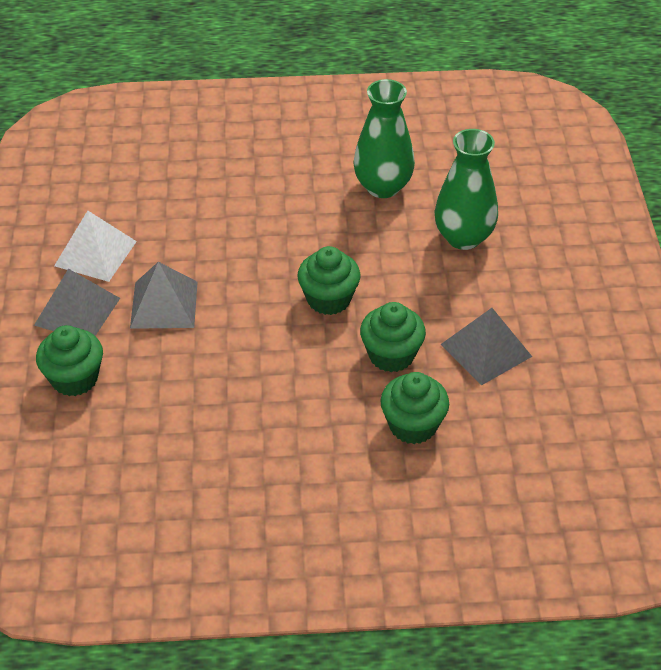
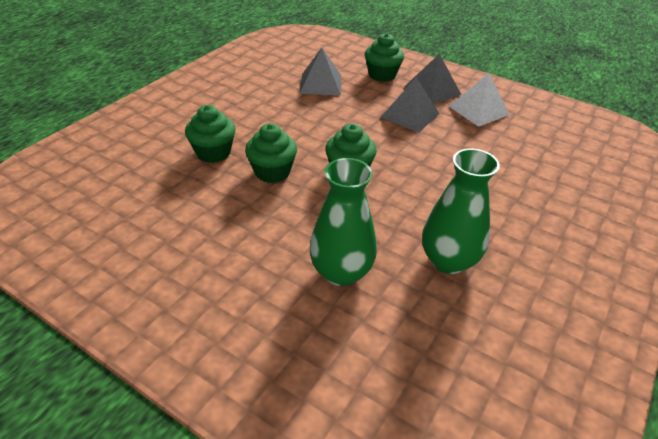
camera: 125 degrees right, 5 degrees down
grey pyramid [440,308,532,385] -> grey pyramid moved to [299,48,341,95]

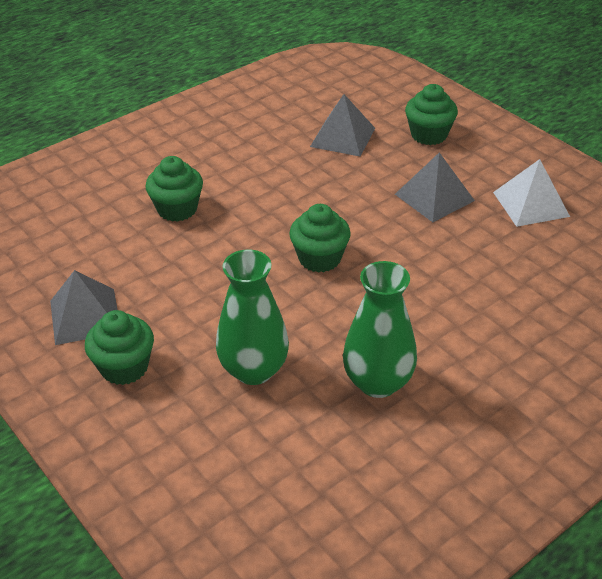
camera: 20 degrees right, 0 degrees up
green cupcake [245,123,297,183] -> green cupcake moved to [85,310,154,385]
grey pyramid [404,54,462,104] -> grey pyramid moved to [50,270,118,345]

